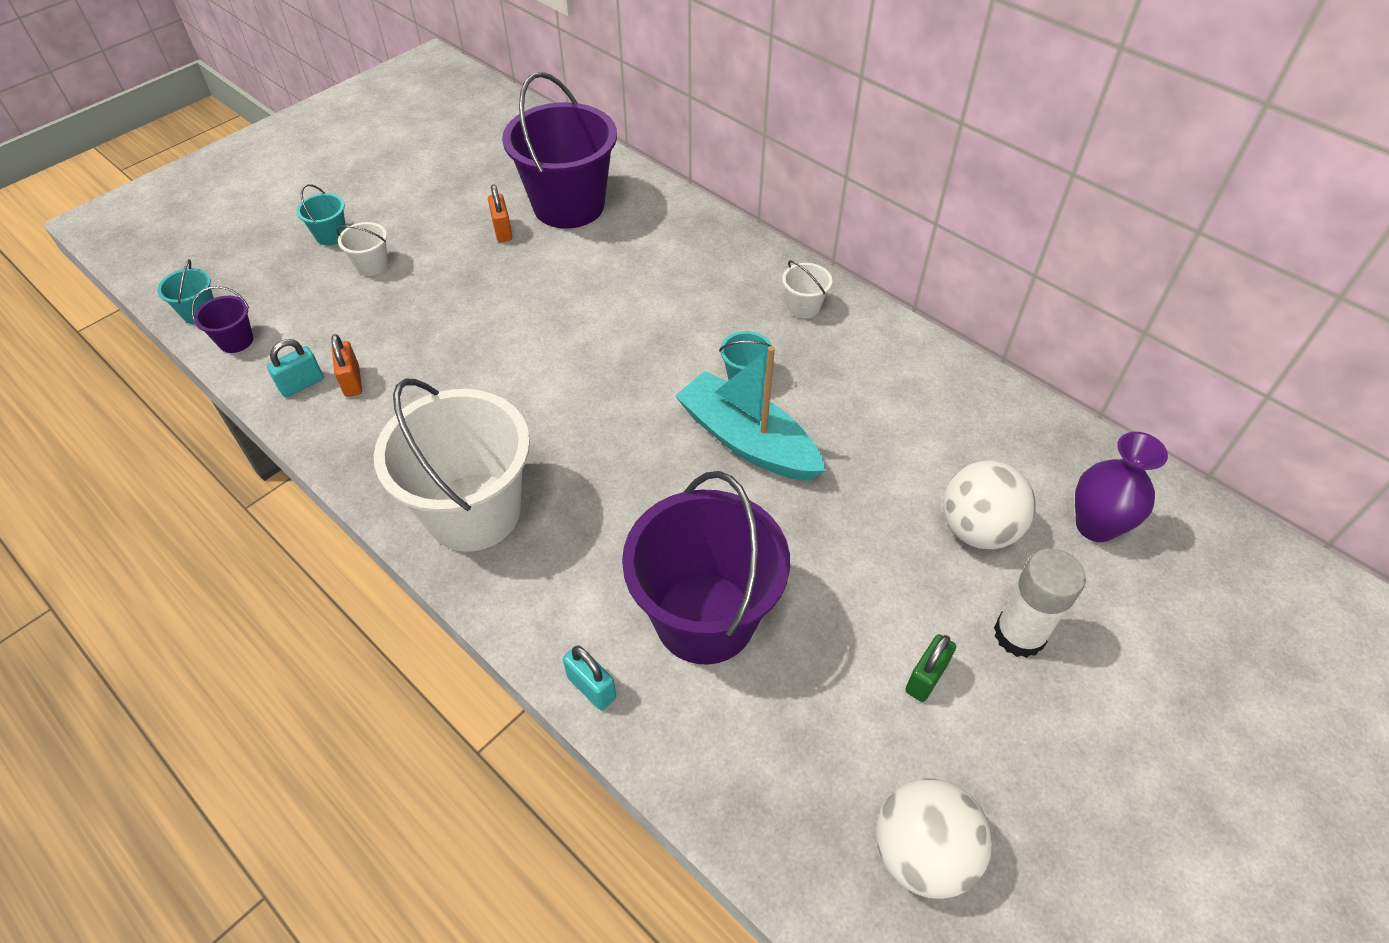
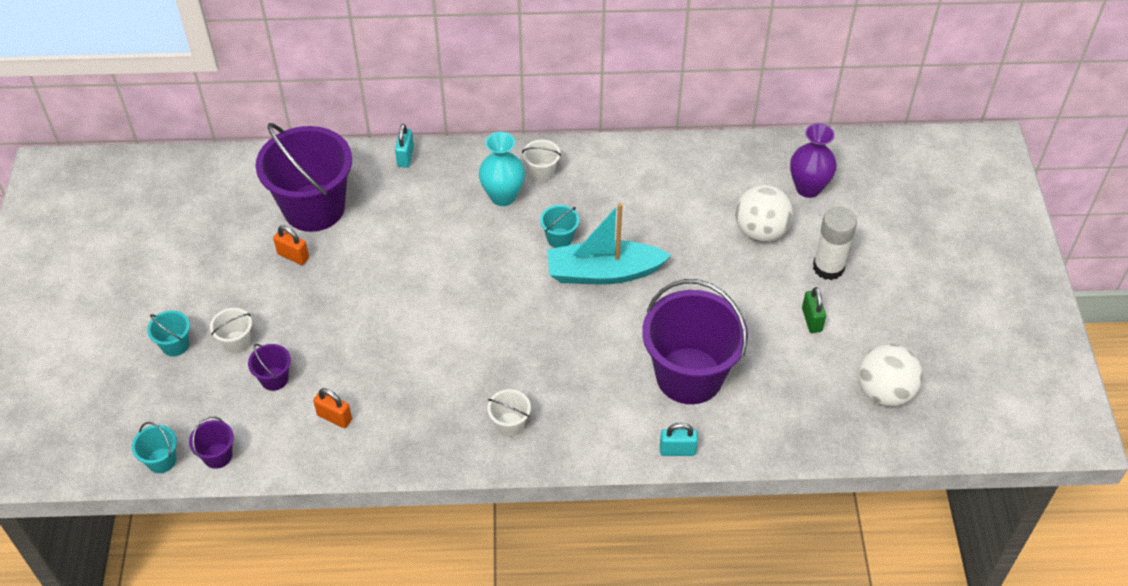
camera: 45 degrees left, 0 degrees up
turquoise padlock [267,339,324,397] -> turquoise padlock moved to [395,124,414,168]
white bucket [374,379,530,552] -> white bucket [487,389,531,437], size x0.41
none -> purple bucket [248,344,291,391]
none -> turquoise vase [479,132,525,206]

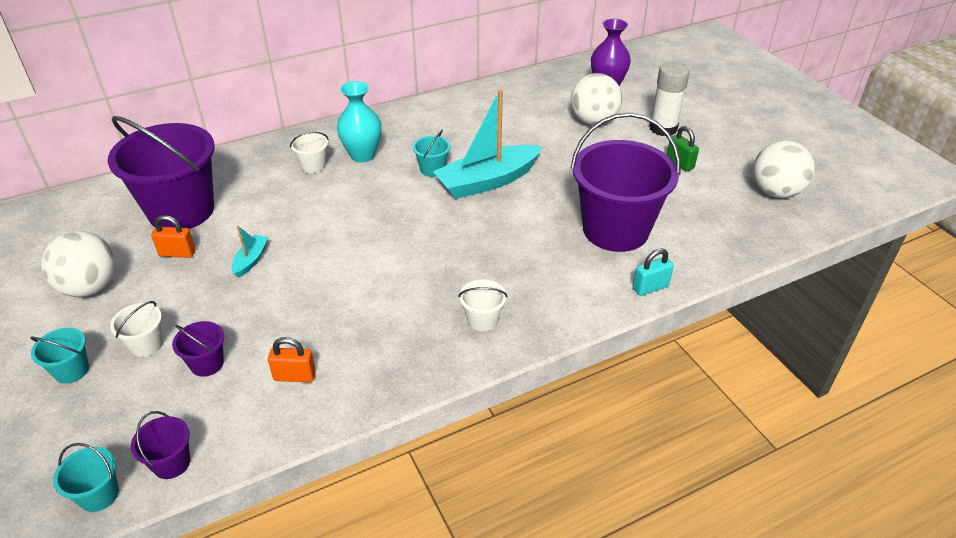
camera: 25 degrees left, 10 degrees down
turquoise padlock [395,124,414,168] -> none
white bucket [522,140,561,182] -> white bucket moved to [290,132,329,173]
none -> white ball [41,231,116,297]
none -> turquoise boat [232,226,269,278]

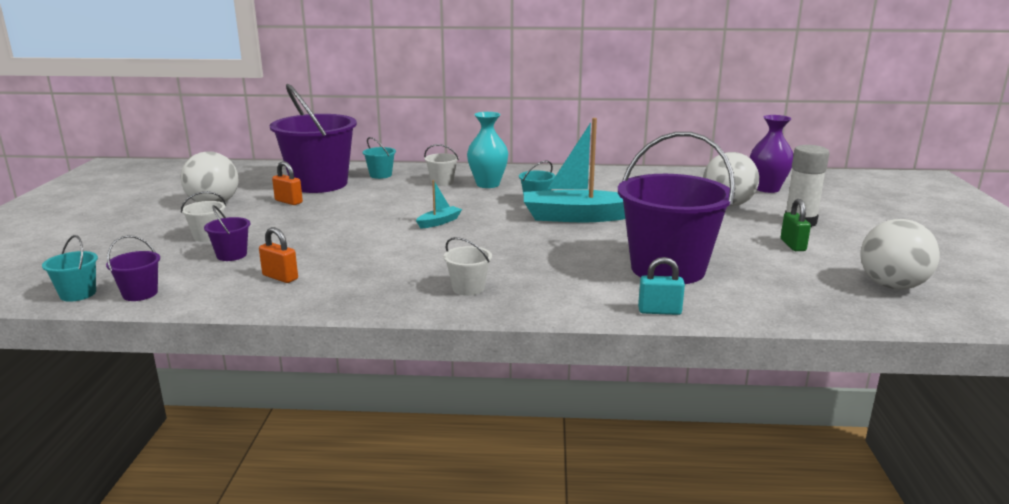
camera: 30 degrees right, 20 degrees down
turquoise bucket [30,328,89,384] -> turquoise bucket moved to [363,137,396,179]
turquoise boat [232,226,269,278] -> turquoise boat moved to [416,180,462,228]

